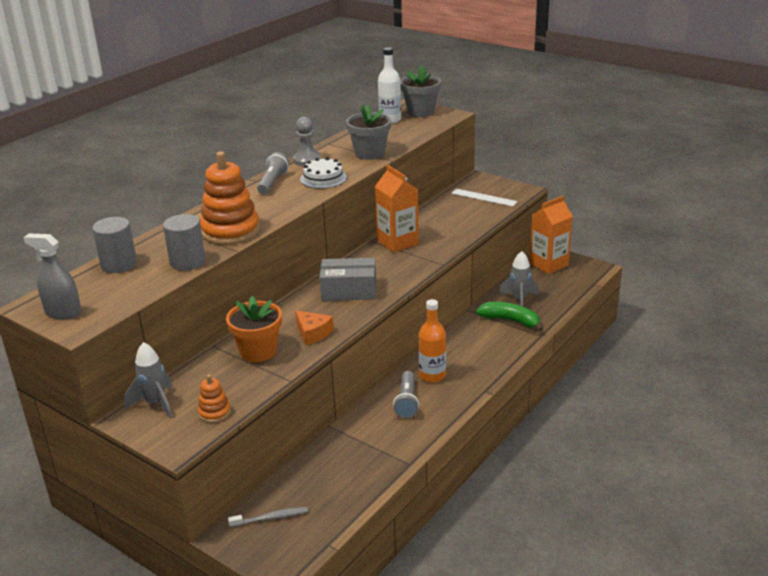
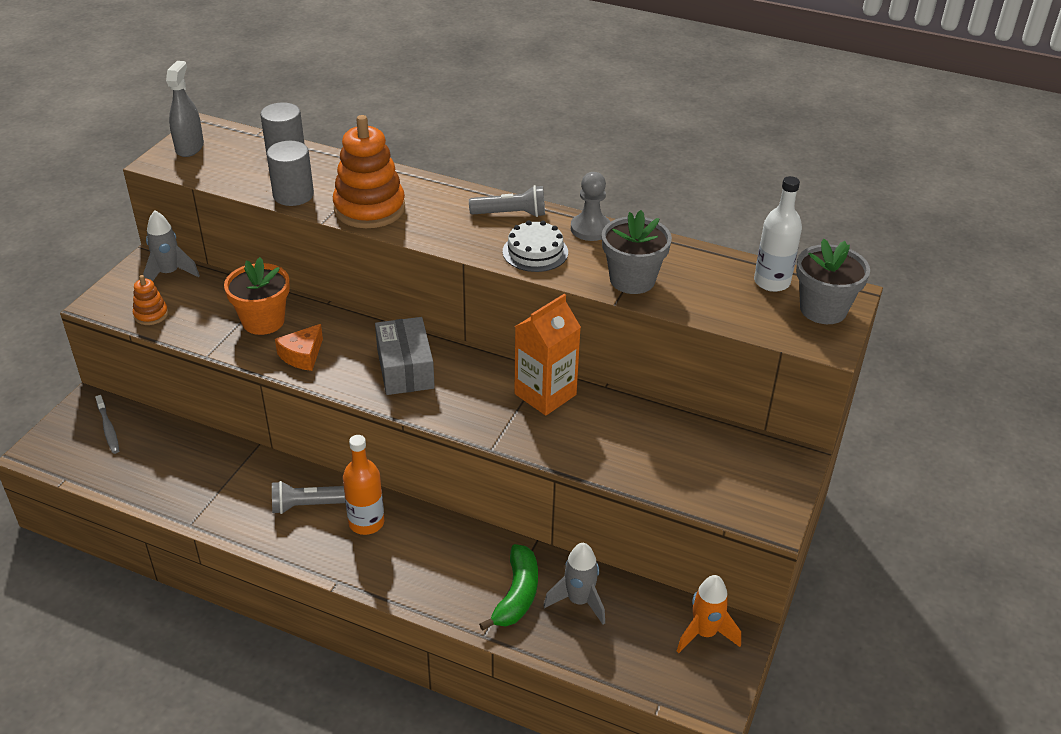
camera: 75 degrees right, 10 degrees up
white ruler [451,189,518,207] -> none
orange carton [529,196,573,274] -> orange rocket [677,575,741,653]

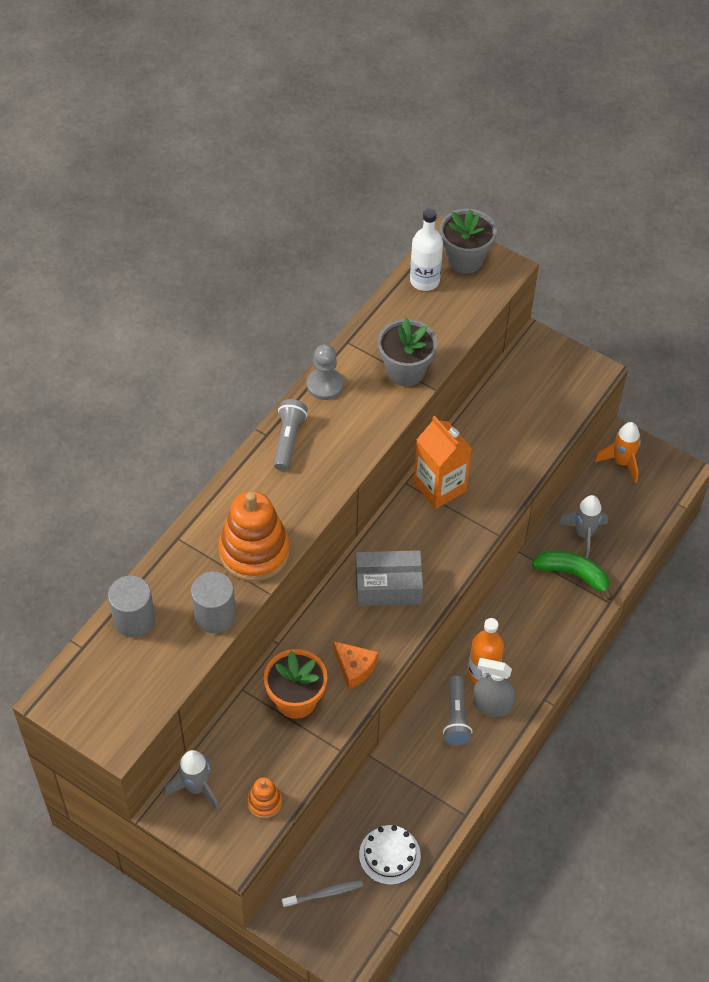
camera: 80 degrees left, 15 degrees up
grey spray bottle [166,61,204,157] -> grey spray bottle moved to [473,658,515,717]
white cake [503,220,568,272] -> white cake moved to [359,825,421,885]

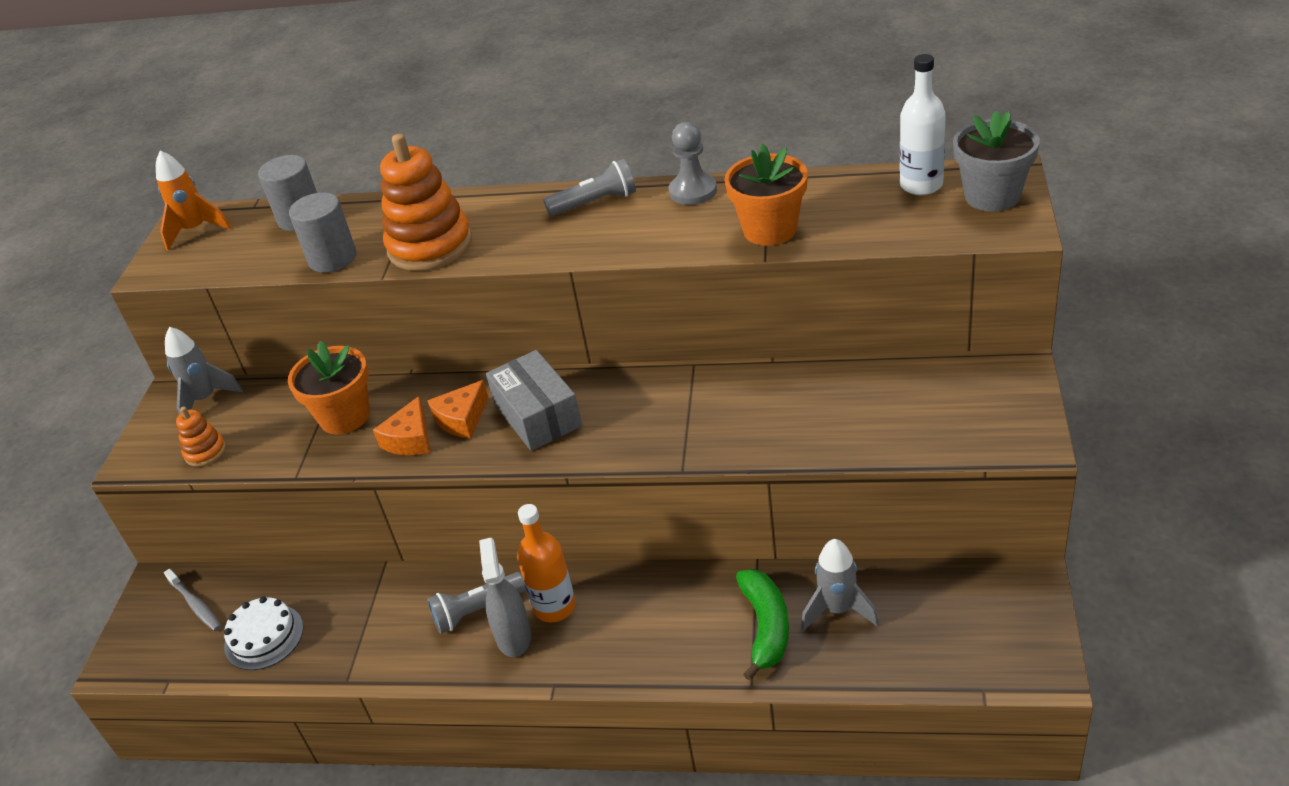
camera: 70 degrees right, 15 degrees down
grey flower pot [378,318,437,386] -> orange flower pot [724,144,808,246]
orange carton [413,416,472,509] -> none
orange rocket [595,422,641,483] -> orange rocket moved to [156,151,231,250]
none -> orange cheese [427,380,488,438]

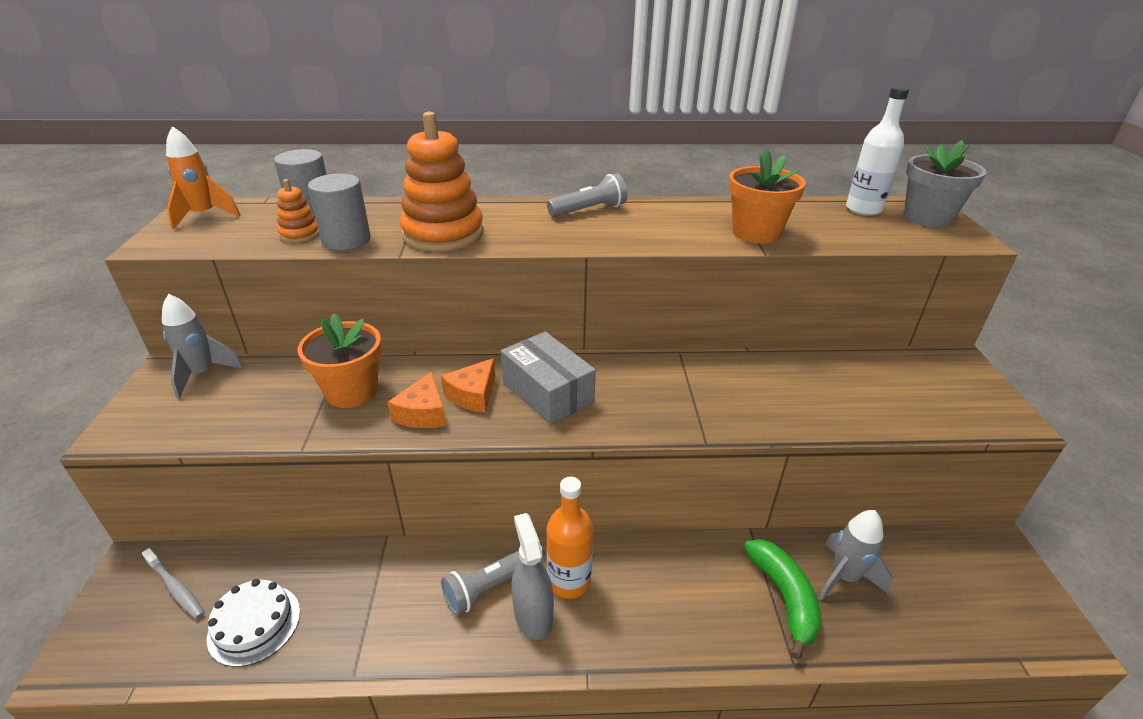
camera: 15 degrees left, 5 degrees down
orange stacking toy [176,407,226,467] -> orange stacking toy moved to [277,179,319,243]
grey pawn [669,122,717,205] -> none

